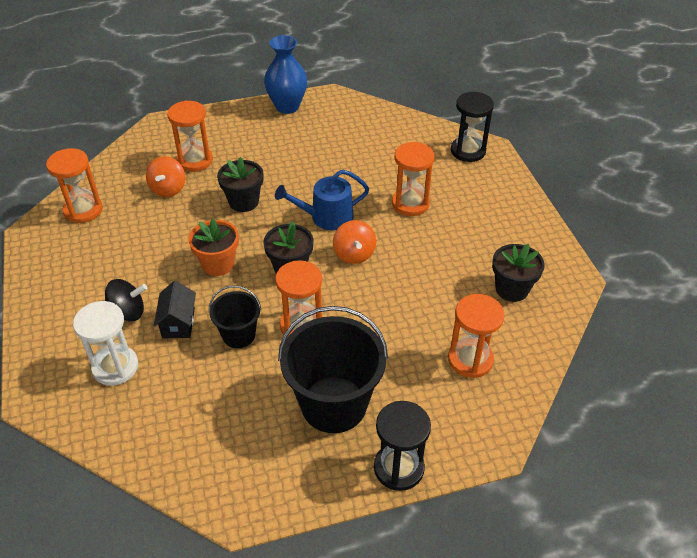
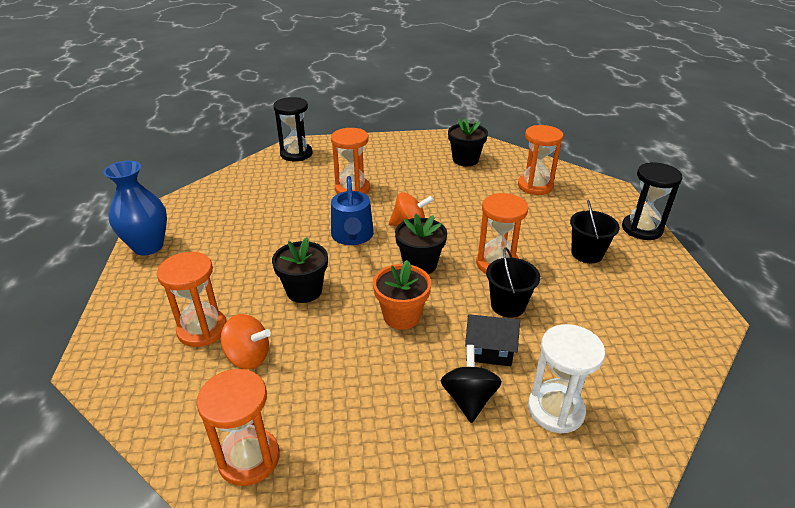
camera: 80 degrees left, 10 degrees down
black bucket [278,306,388,433] -> black bucket [570,200,620,263], size x0.53

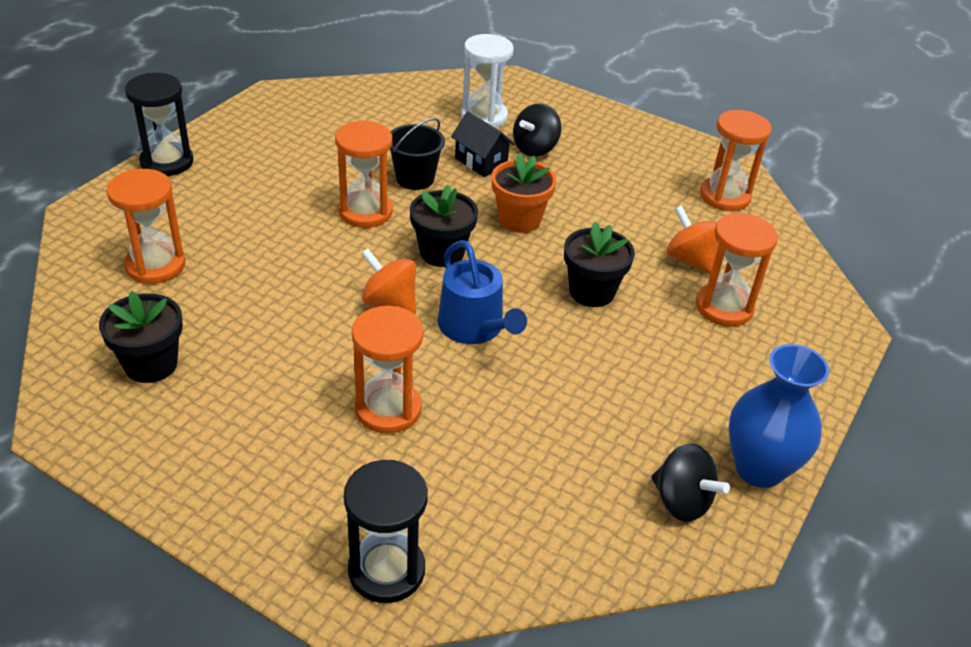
camera: 145 degrees left, 5 degrees up
blue watering can [331,176,374,245] -> blue watering can turned 120 degrees clockwise [438,240,527,344]
black bucket [570,200,620,263] -> none
none -> black spinning top [652,443,730,522]

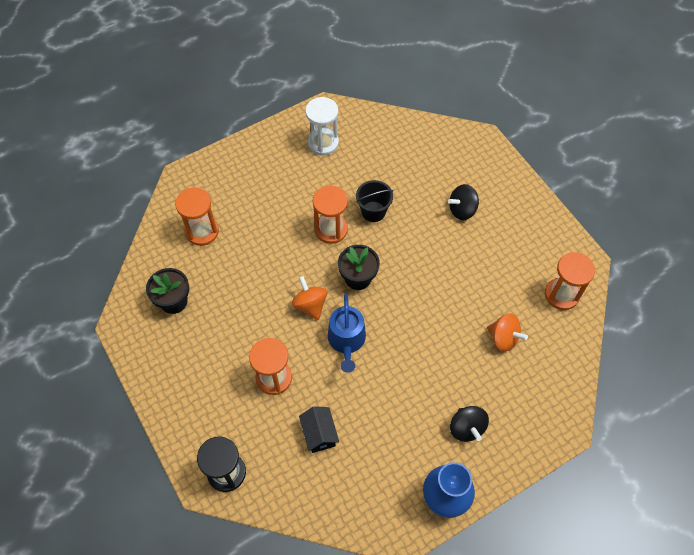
camera: 30 degrees right, 20 degrees up
black hourglass [125,73,194,176] -> none
black house [451,111,514,177] -> black house moved to [299,406,339,453]
white hourglass [461,34,514,128] -> white hourglass moved to [305,97,339,155]
orange flower pot [492,153,557,233] -> none
black flower pot [564,222,635,307] -> none
black spinning top [652,443,730,522] -> black spinning top moved to [450,406,489,442]
orange spinning top [667,205,719,274] -> orange spinning top turned 135 degrees clockwise [487,313,528,352]
orange hourglass [696,213,778,327] -> none

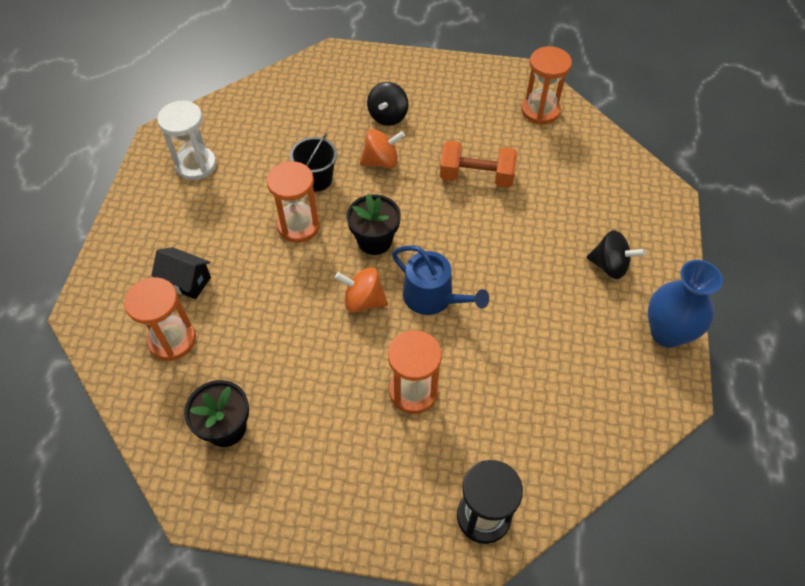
camera: 50 degrees left, 5 degrees down
black house [299,406,339,453] -> black house moved to [151,247,211,299]
orange spinning top [487,313,528,352] -> orange spinning top moved to [360,129,405,168]
none -> orange dumbbell [440,141,517,188]

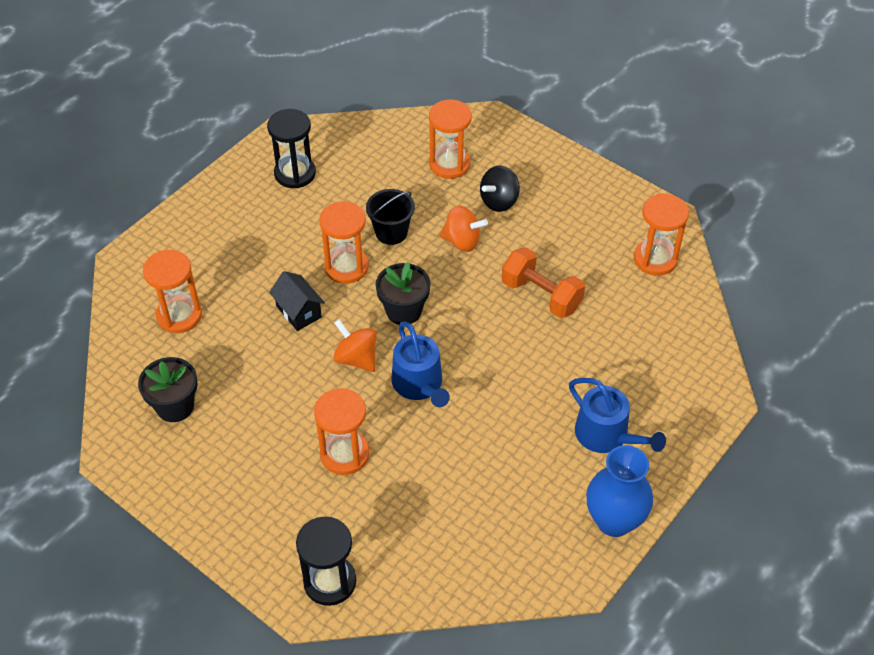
camera: 30 degrees right, 5 degrees down
black house [151,247,211,299] -> black house moved to [269,271,325,331]
white hourglass [157,101,216,180] -> black hourglass [267,109,316,188]
black spinning top [587,230,645,279] -> blue watering can [569,378,666,453]
none -> orange hourglass [429,100,472,179]

